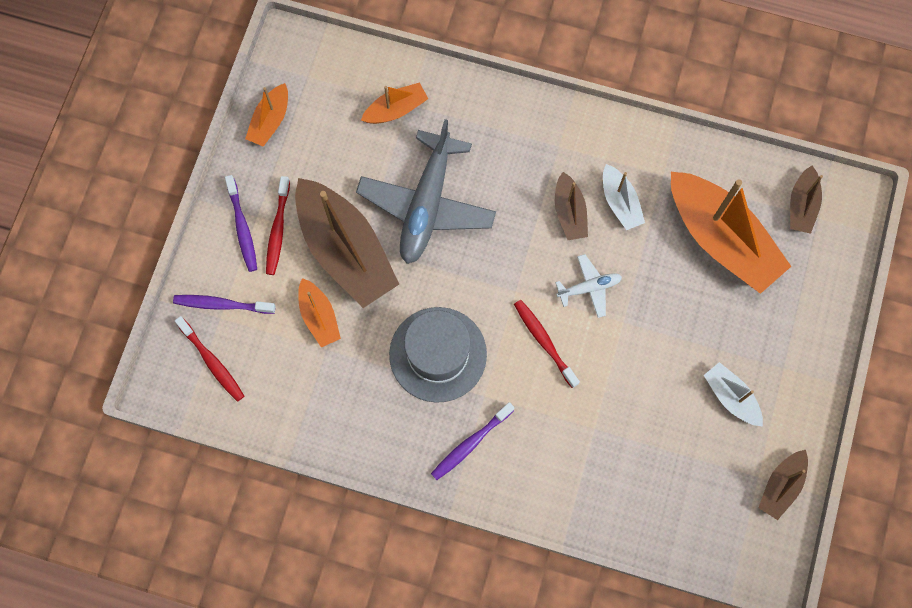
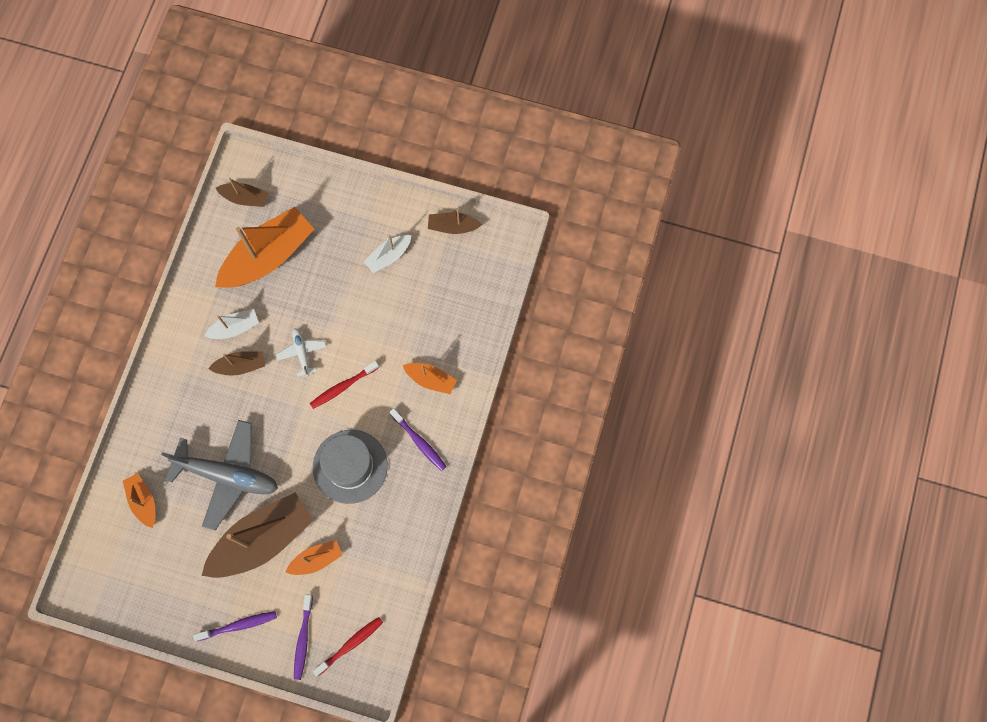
camera: 90 degrees left, 0 degrees up
orange boat [245,83,288,147] -> orange boat moved to [403,363,457,394]
red toothbrush [266,176,290,275] -> none
brown boat [758,450,808,520] -> brown boat turned 150 degrees clockwise [428,209,482,234]

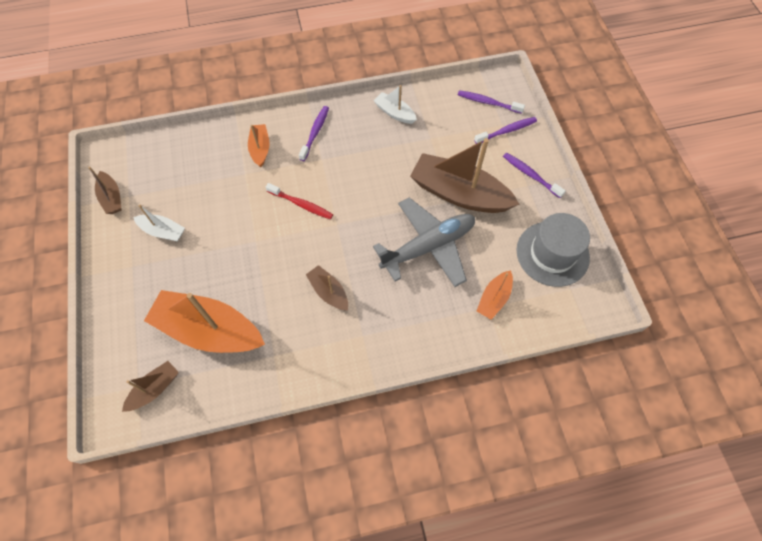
camera: 120 degrees left, 10 degrees down
grey plane [161,420,278,531] -> grey plane turned 75 degrees clockwise [373,197,475,287]
white boat [204,309,259,339] -> white boat moved to [373,85,417,124]
brown boat [216,177,269,207] -> brown boat turned 60 degrees clockwise [122,361,179,412]
white plane [276,328,326,377] -> none
orange boat [286,540,342,575] -> none
grey hat [313,430,388,504] -> grey hat moved to [517,213,590,287]
red toothbrush [313,617,383,676] -> purple toothbrush [458,90,525,114]

